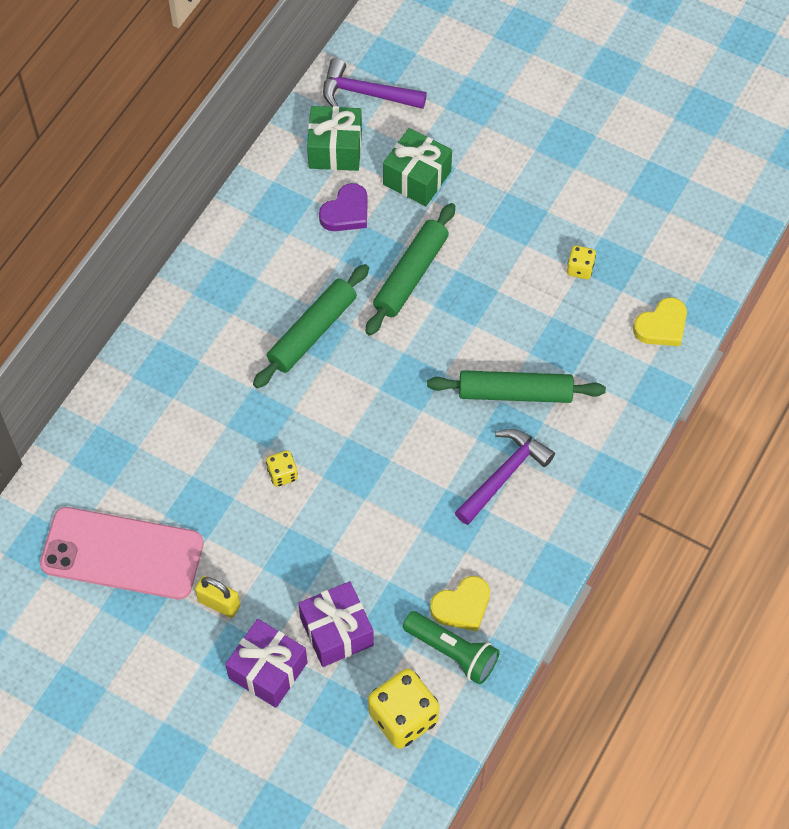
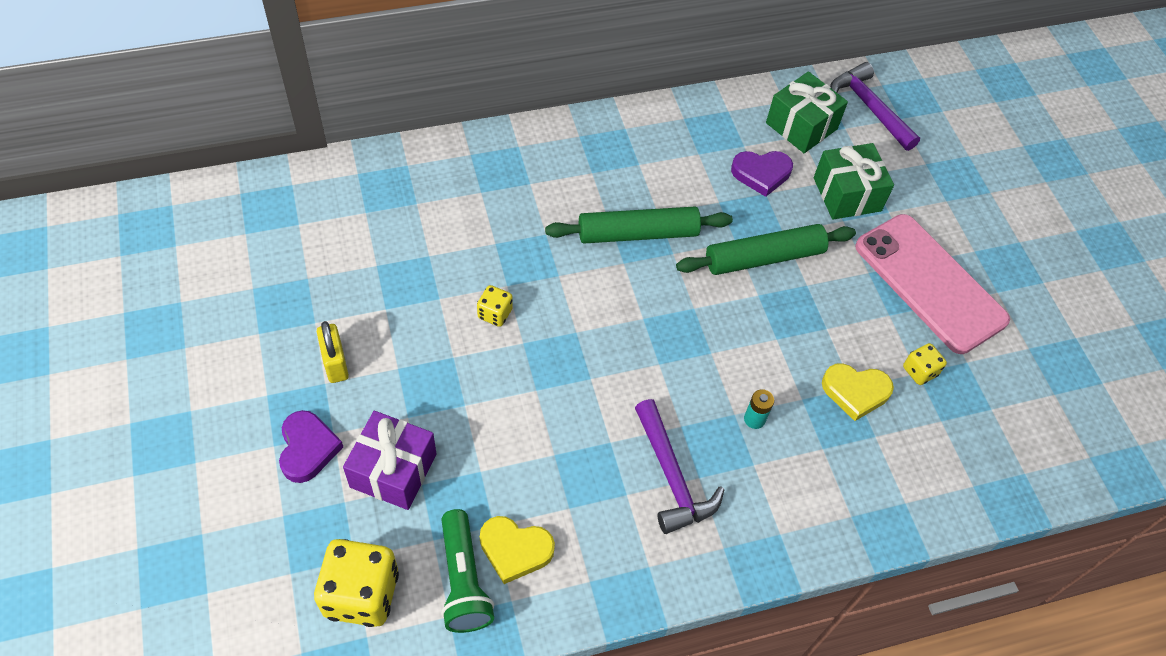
camera: 40 degrees right, 5 degrees down
pink phone [40,507,204,599] -> pink phone moved to [855,214,1010,354]
purple gift [225,619,308,708] -> purple heart [279,410,343,483]
green rolling pin [427,370,606,403] -> turquoise battery [744,389,774,429]
purple hammer [455,429,555,525] -> purple hammer turned 75 degrees clockwise [635,399,725,534]
yellow heart [633,297,687,346] -> yellow heart moved to [822,363,894,421]

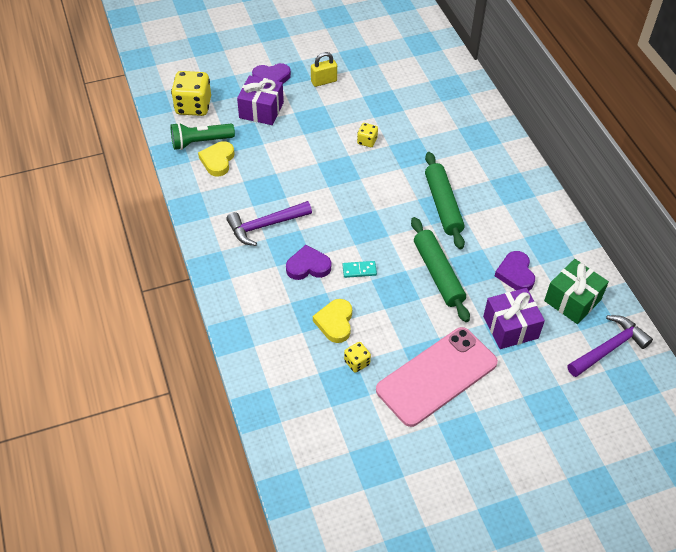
camera: 90 degrees right, 5 degrees down
turquoise battery [744,389,774,429] -> purple heart [286,245,331,280]
green gift [814,143,894,219] -> purple gift [483,288,545,349]
none -> turquoise domino [342,261,377,278]

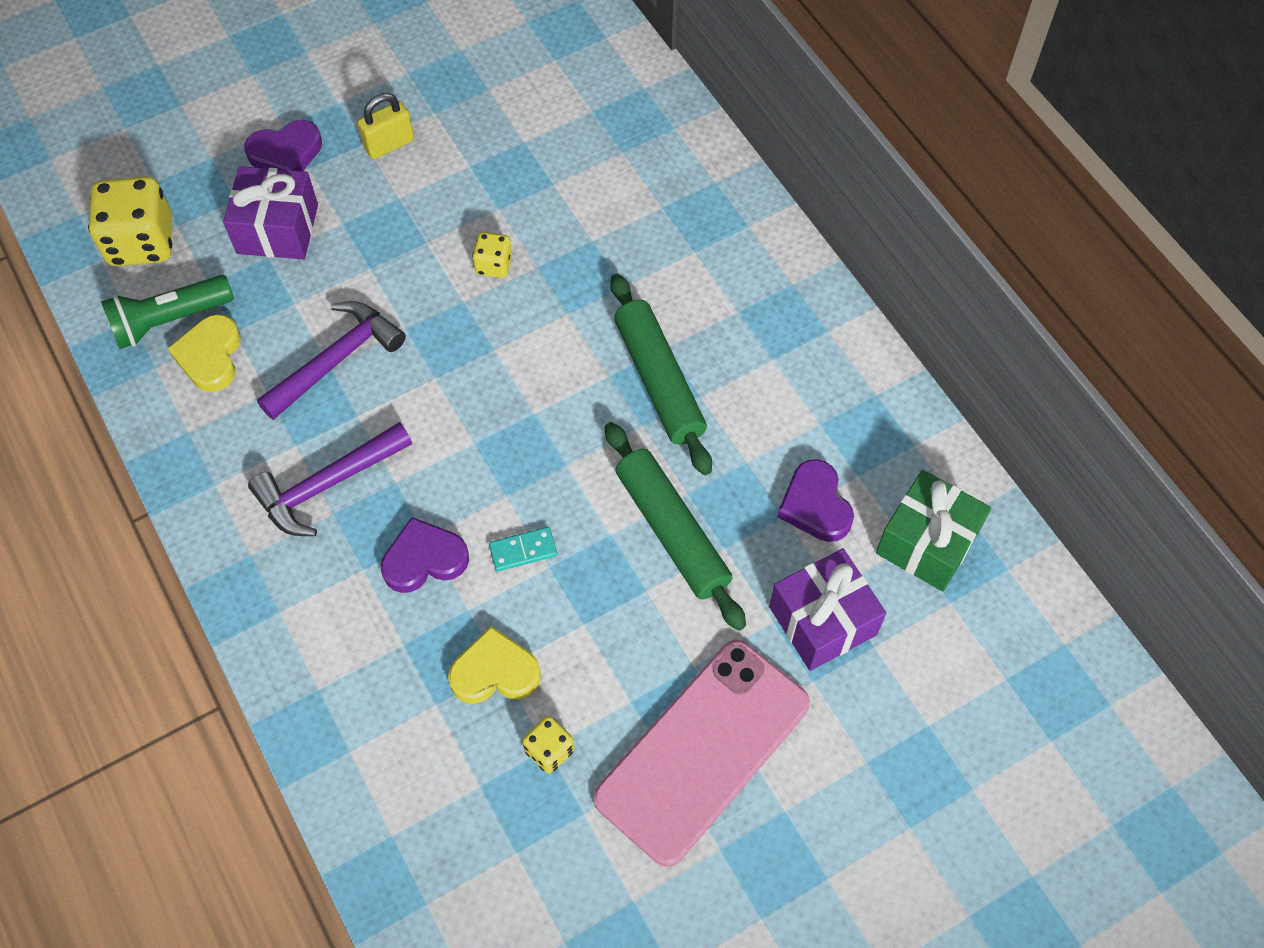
camera: 10 degrees left, 10 degrees up
yellow heart [313,299,352,343] -> yellow heart turned 90 degrees clockwise [448,626,541,704]
purple hammer [567,315,653,377] -> purple hammer moved to [257,301,406,420]

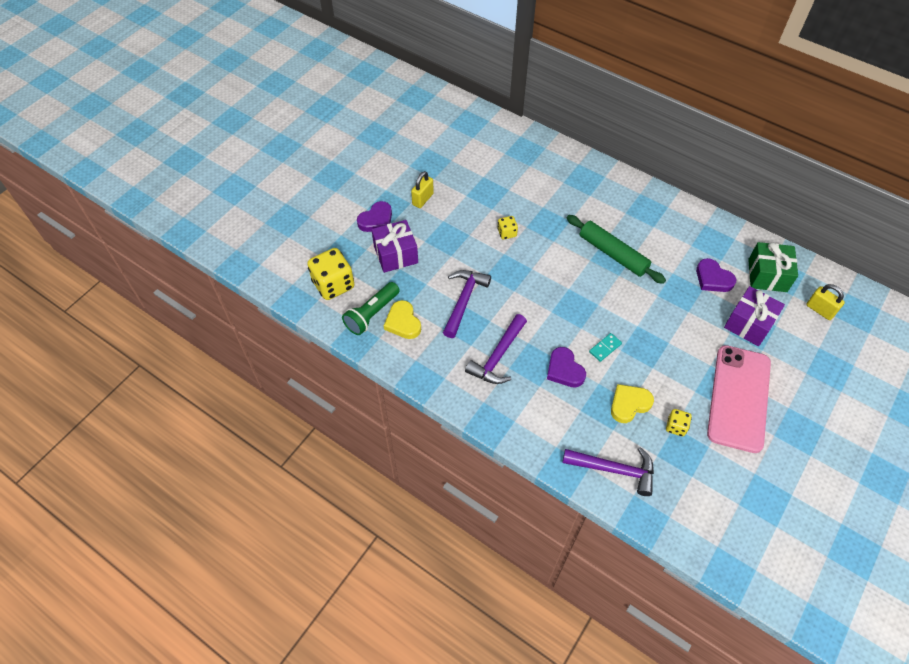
camera: 25 degrees left, 5 degrees down
purple heart [381,517,469,593] -> purple heart turned 75 degrees counterclockwise [547,347,586,388]
green rolling pin [605,422,746,631] -> none
none -> purple hammer [562,447,654,496]
none -> yellow padlock [806,284,845,320]

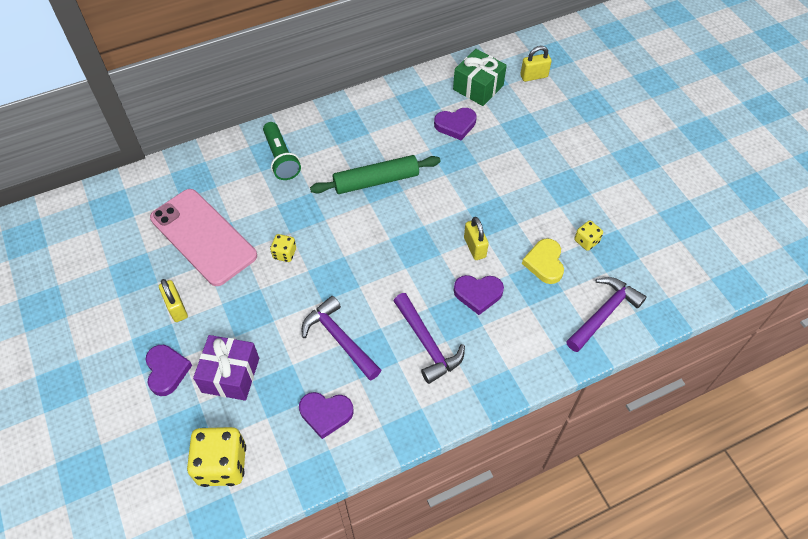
camera: 60 degrees left, 0 degrees up
green flashlight [342,282,400,335] -> green flashlight moved to [263,122,301,180]
yellow heart [384,300,421,339] -> purple heart [299,392,354,439]
turquoise domino [589,333,622,362] -> yellow padlock [464,217,489,260]
pink phone [707,345,771,453] -> pink phone moved to [150,189,257,286]
purple gift [724,286,785,346] -> none

